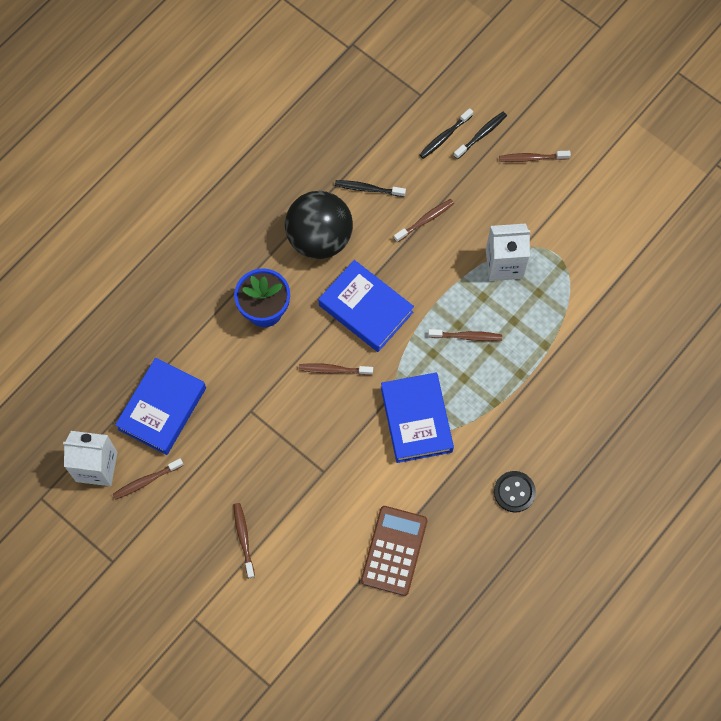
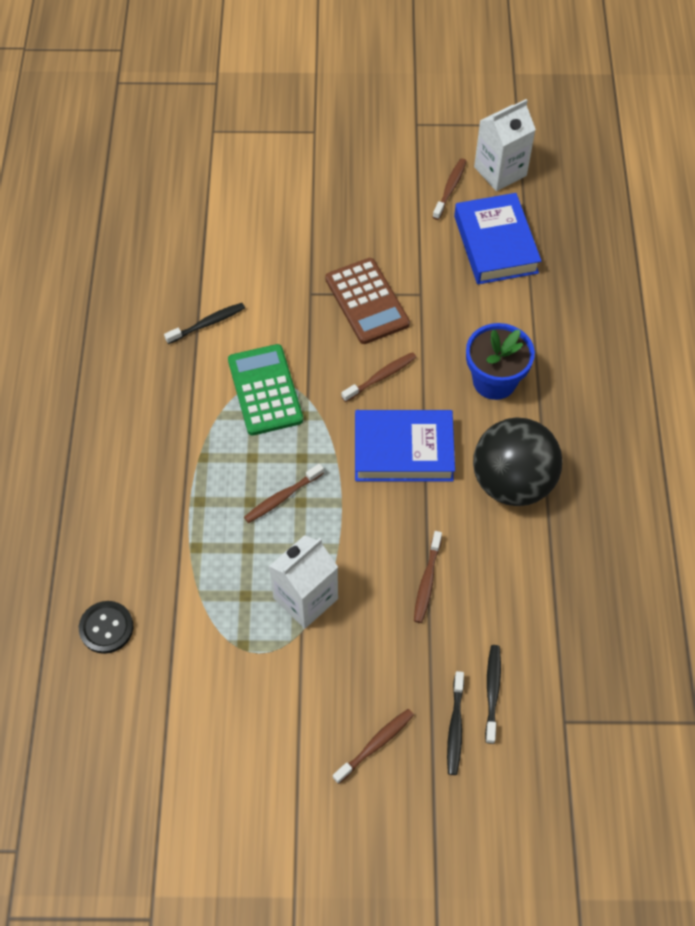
camera: 140 degrees right, 10 degrees down
brown toothbrush [233,503,255,578] -> none
black toothbrush [335,180,406,197] -> black toothbrush moved to [164,303,245,344]
brown calculator [361,506,427,596] -> brown calculator moved to [325,258,410,344]
blue book [381,373,454,463] -> green calculator [228,344,303,436]
black button [494,471,536,513] -> black button moved to [79,601,133,654]

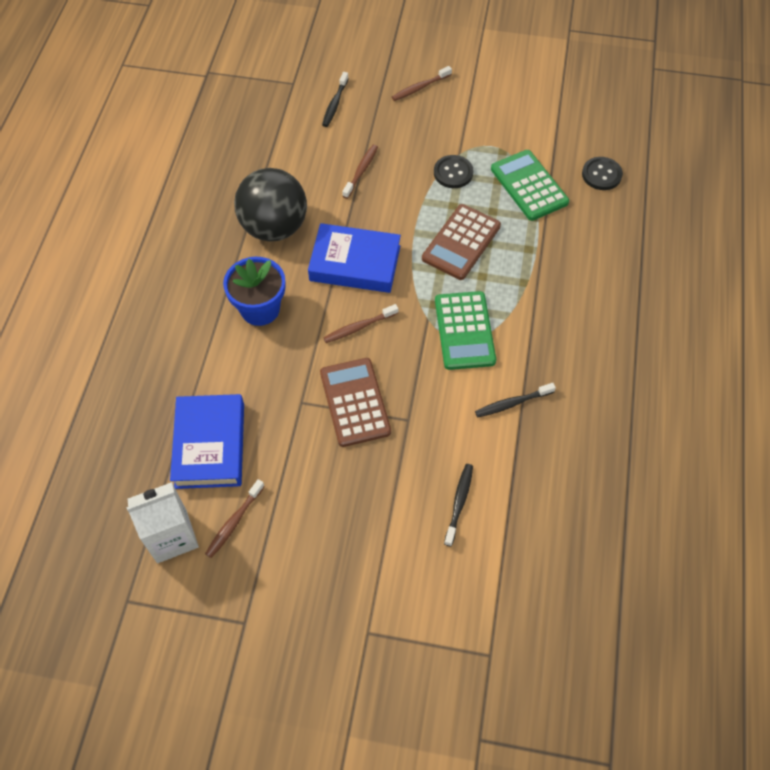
camera: 170 degrees left, 0 degrees up
brown toothbrush [244,464,324,523] -> brown calculator [422,204,501,280]
white carton [269,535,338,629] -> black button [434,155,473,188]
black toothbrush [447,671,464,775] -> black toothbrush moved to [444,464,473,547]
none -> green calculator [491,150,569,221]

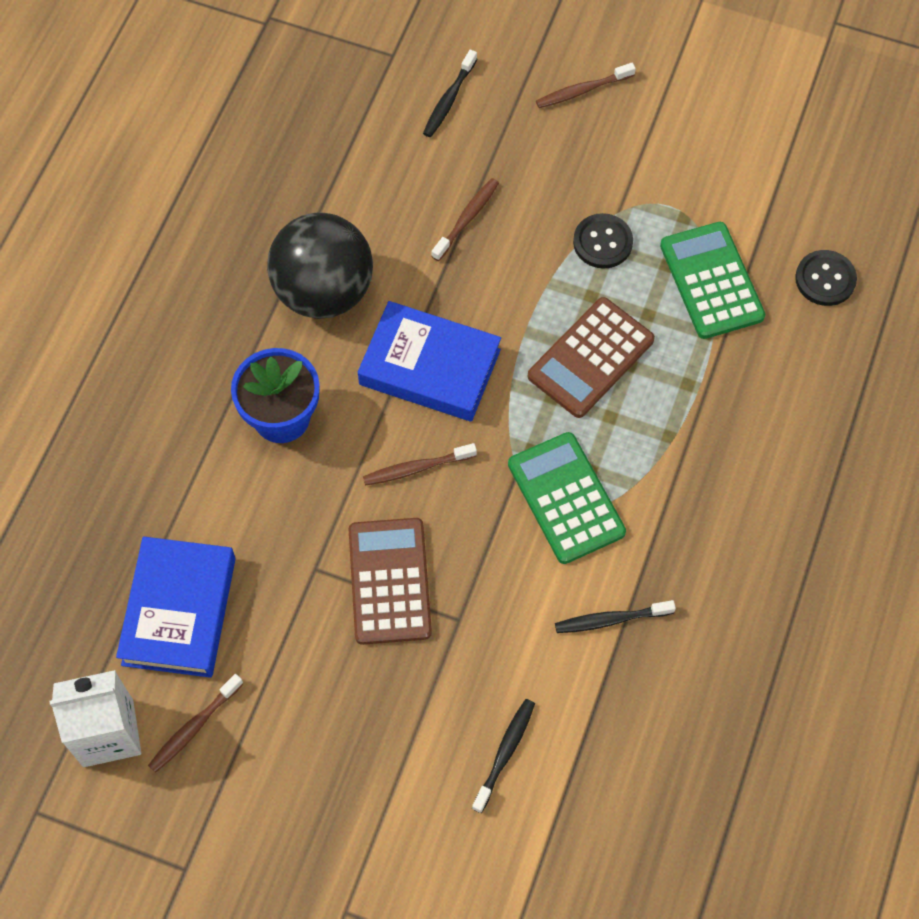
camera: 10 degrees right, 5 degrees up
green calculator [435,291,496,370] -> green calculator turned 150 degrees clockwise [508,432,626,564]

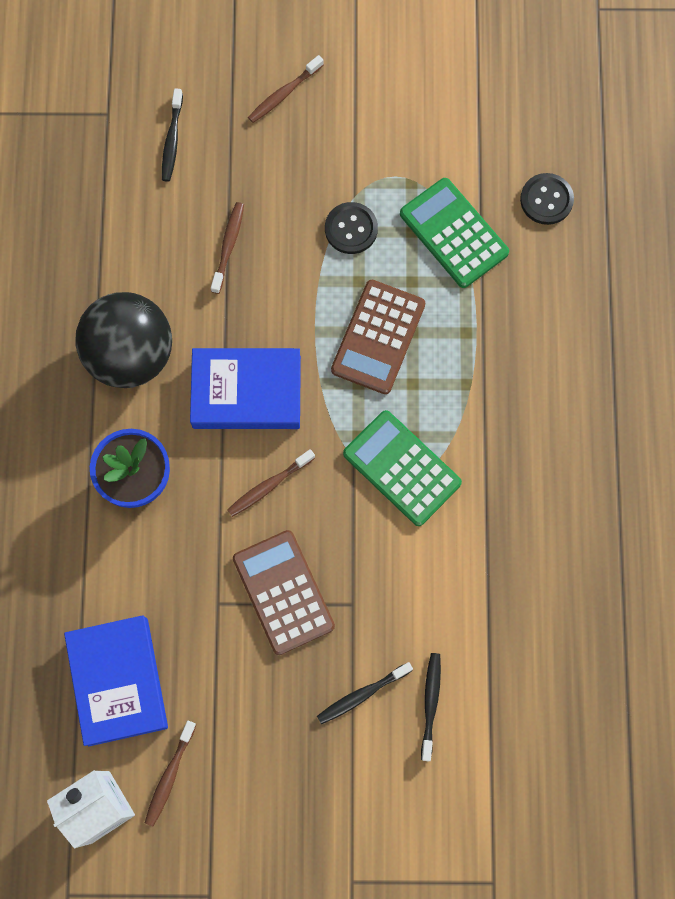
camera: 20 degrees left, 10 degrees up
black toothbrush [555,600,676,633] -> black toothbrush moved to [317,662,413,724]

